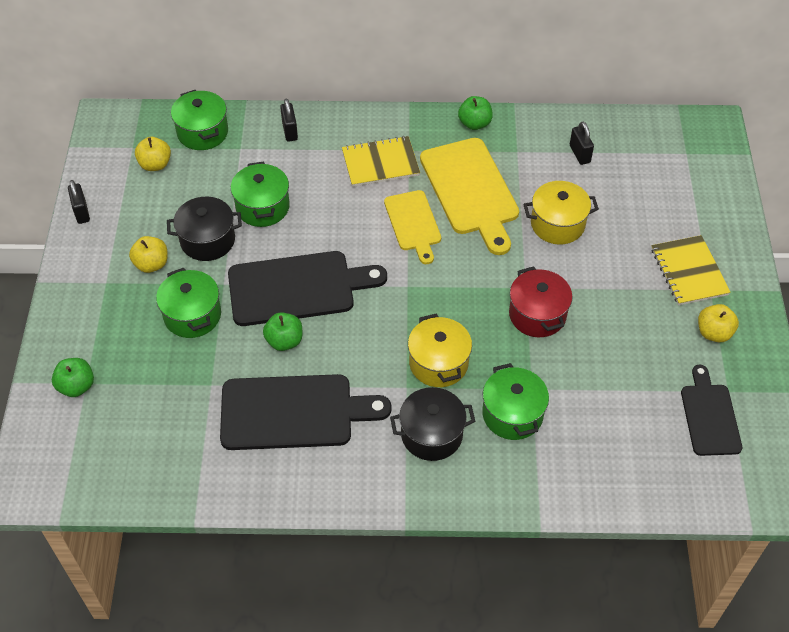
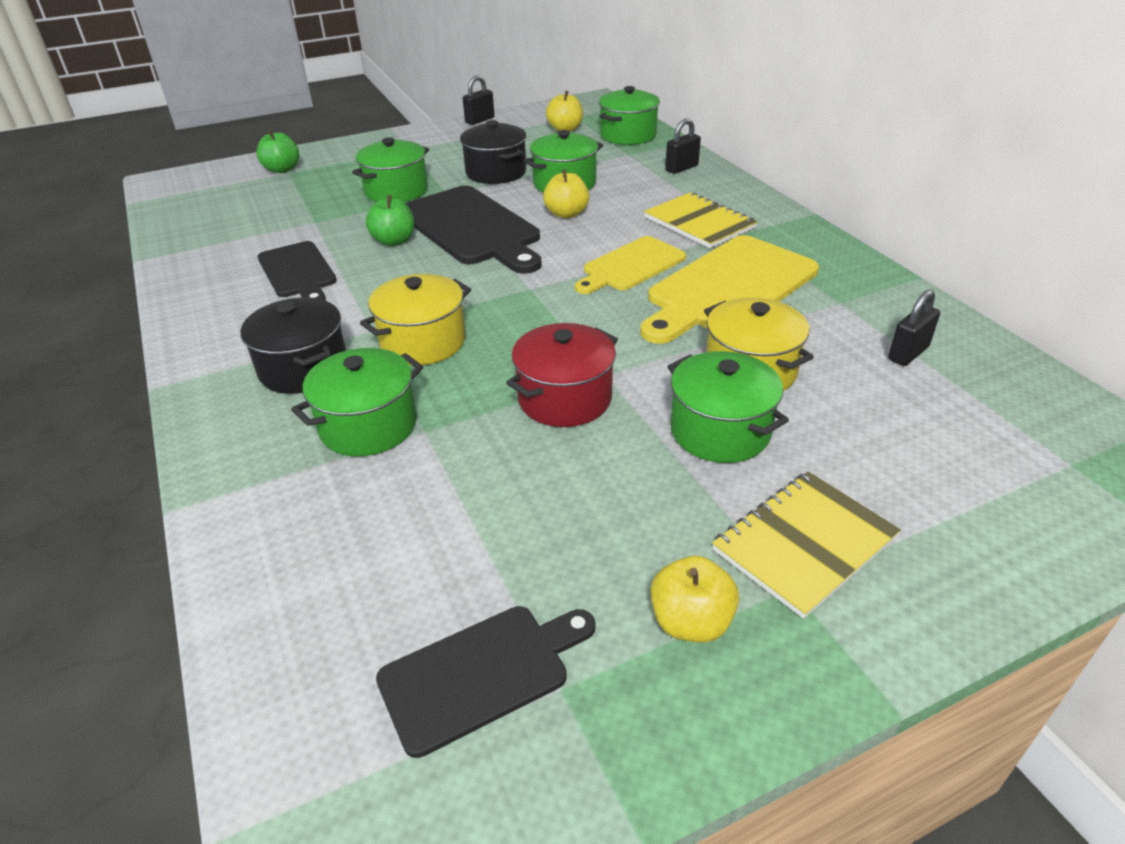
camera: 65 degrees right, 15 degrees down
yellow apple [129,236,167,273] -> yellow apple moved to [543,169,589,219]
black cutting board [220,374,392,450] -> black cutting board [258,241,337,300], size x0.60
green apple [458,96,493,130] -> none
none -> green pot [668,351,789,463]

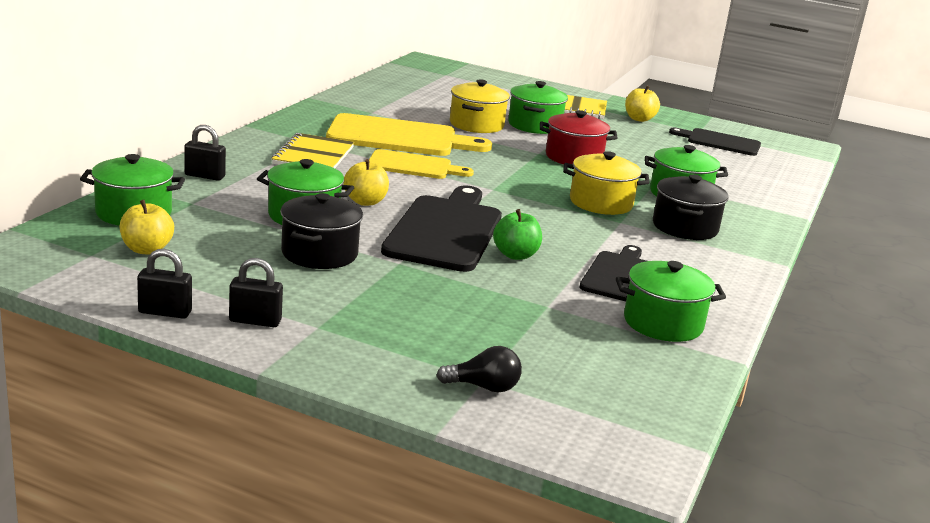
camera: 135 degrees left, 15 degrees down
green apple [256,130,299,173] -> black light bulb [436,346,522,392]
green pot [352,137,429,202] -> green pot moved to [616,261,726,342]
black padlock [888,289,940,366] -> black padlock moved to [229,258,283,327]

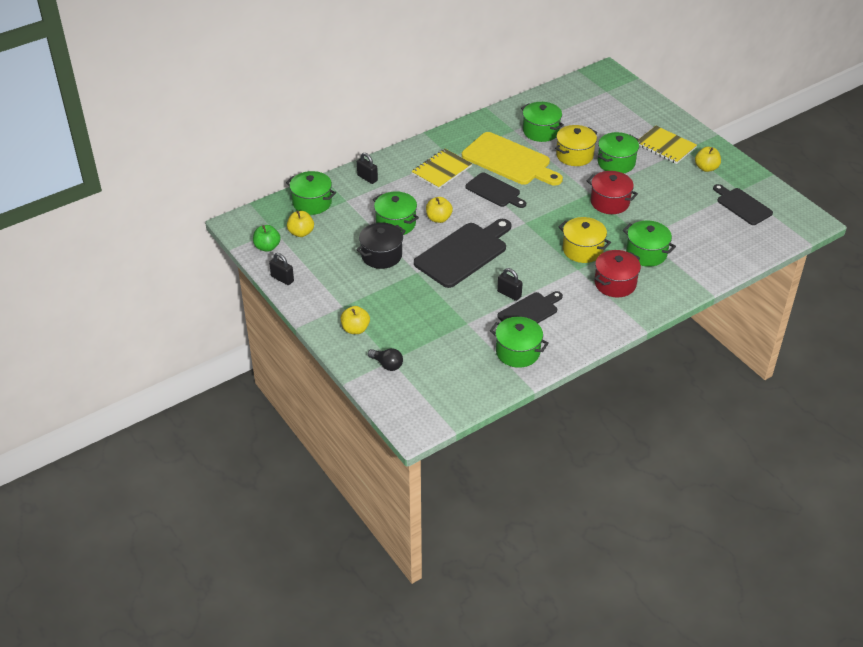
camera: 35 degrees right, 20 degrees up
black padlock [229,258,283,327] -> black padlock moved to [497,268,523,301]
yellow cutting board [369,149,474,179] -> black cutting board [465,172,526,208]
green apple [493,209,542,260] -> green apple moved to [253,225,281,252]
black pot [653,175,729,240] -> red pot [594,250,641,297]
none -> yellow apple [341,306,370,334]
none -> green pot [521,102,564,142]

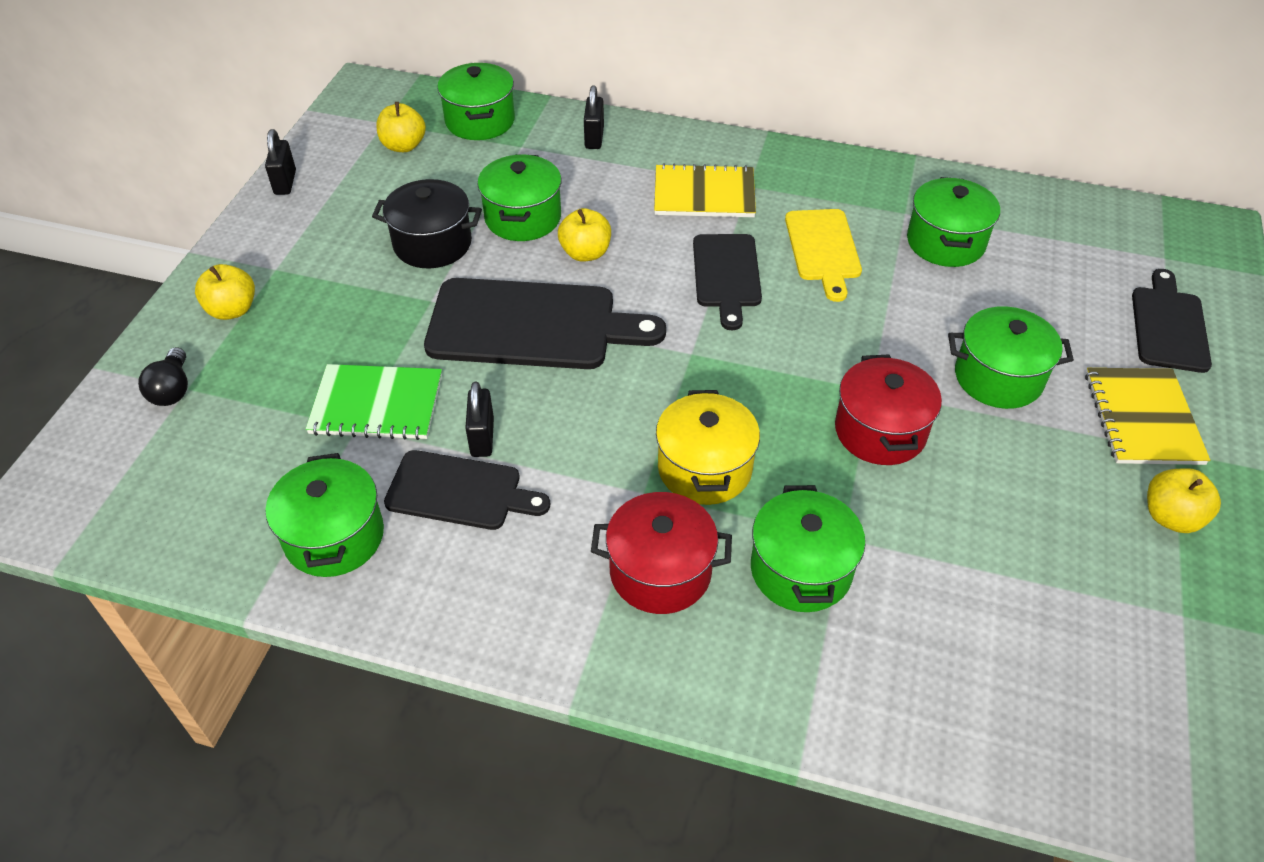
camera: 50 degrees right, 5 degrees up
green apple [253,225,281,252] -> none
yellow cutting board [462,132,563,185] -> yellow cutting board [785,209,862,302], size x0.60
yellow pot [555,125,597,166] -> none
black cutting board [713,184,773,225] -> black cutting board moved to [1132,269,1212,373]
none -> green notebook [306,364,442,440]

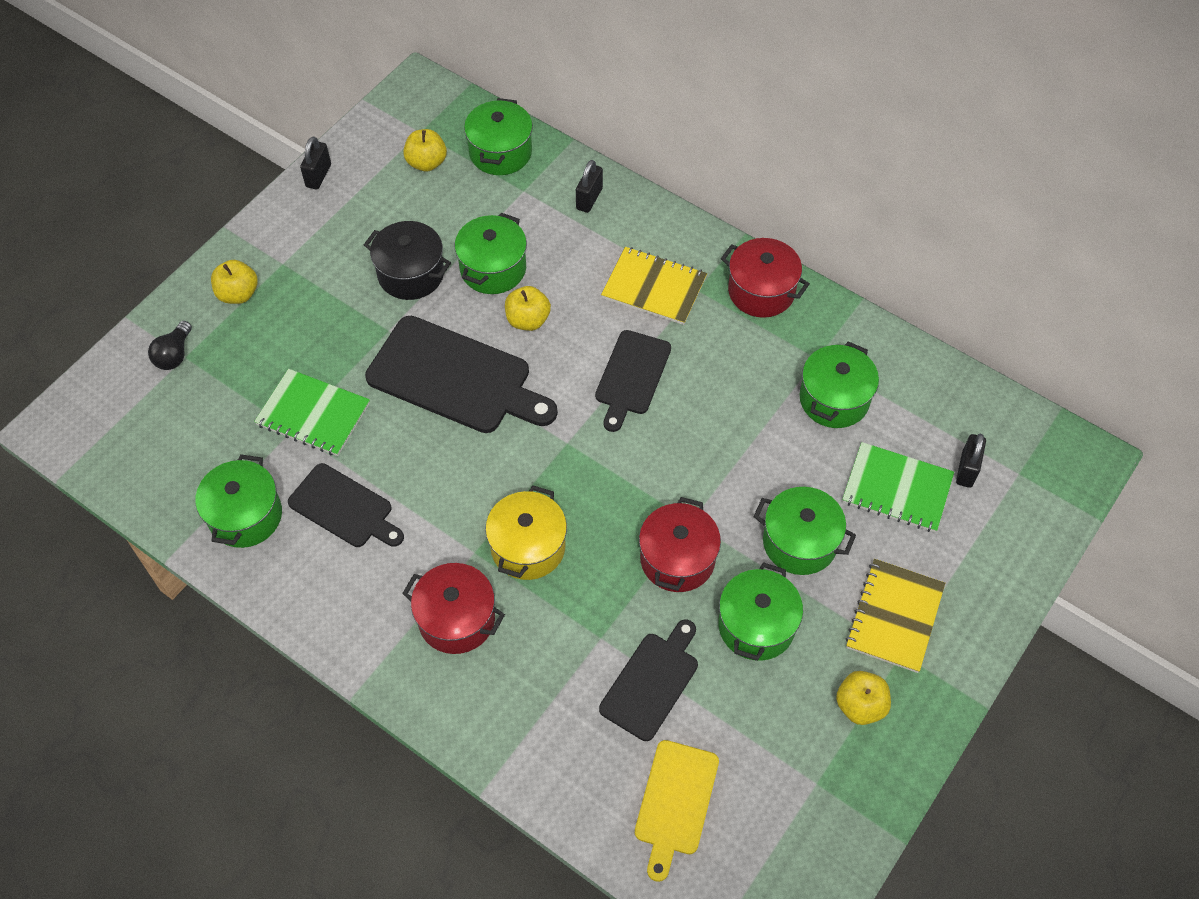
camera: 20 degrees right, 10 degrees up
black padlock [466,382,494,457] -> black padlock moved to [956,434,986,488]
green pot [751,485,865,612] -> green pot moved to [718,562,803,661]
yellow cutting board [785,209,862,302] -> yellow cutting board moved to [635,740,719,882]
black cutting board [1132,269,1212,373] -> black cutting board moved to [599,619,698,741]
none -> red pot [721,238,810,318]
none -> green notebook [842,442,954,533]

